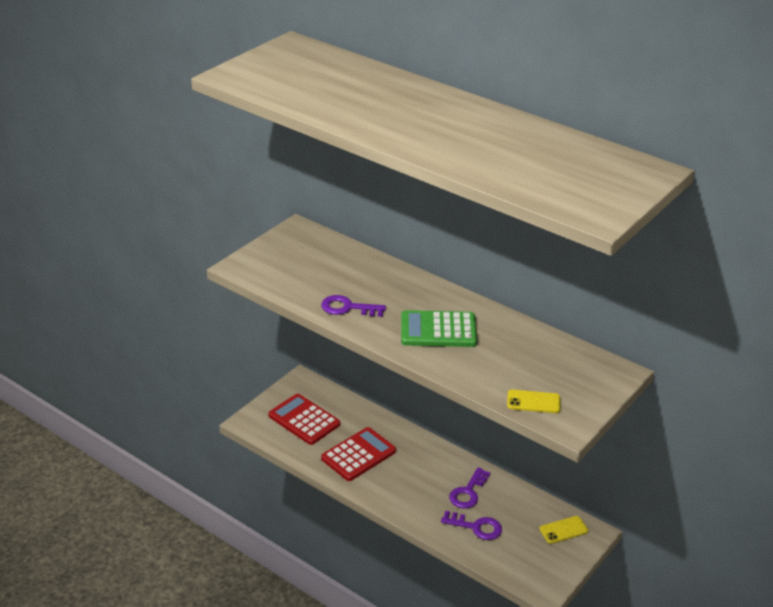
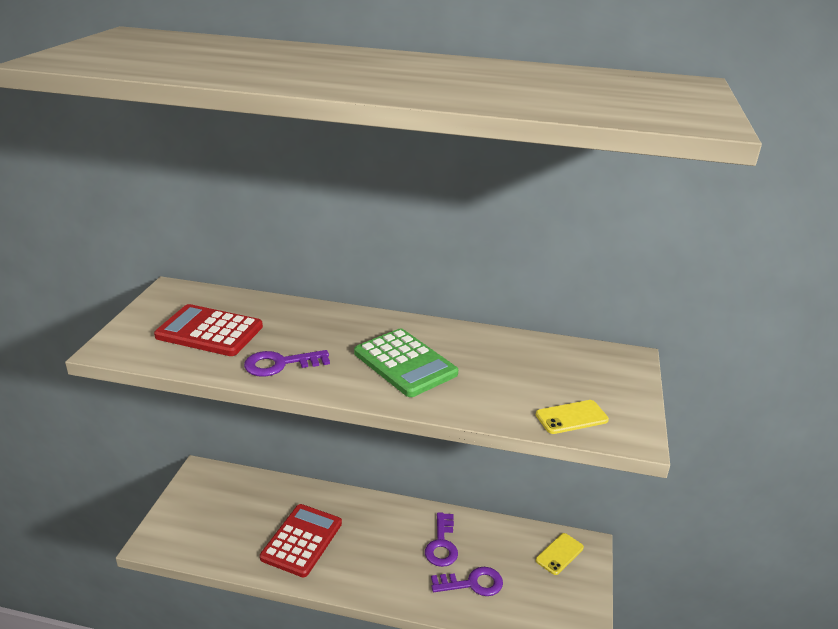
camera: 25 degrees left, 5 degrees down
red calculator [268,394,340,445] -> red calculator moved to [154,304,263,356]
green calculator [401,310,477,347] -> green calculator turned 105 degrees counterclockwise [354,329,458,397]

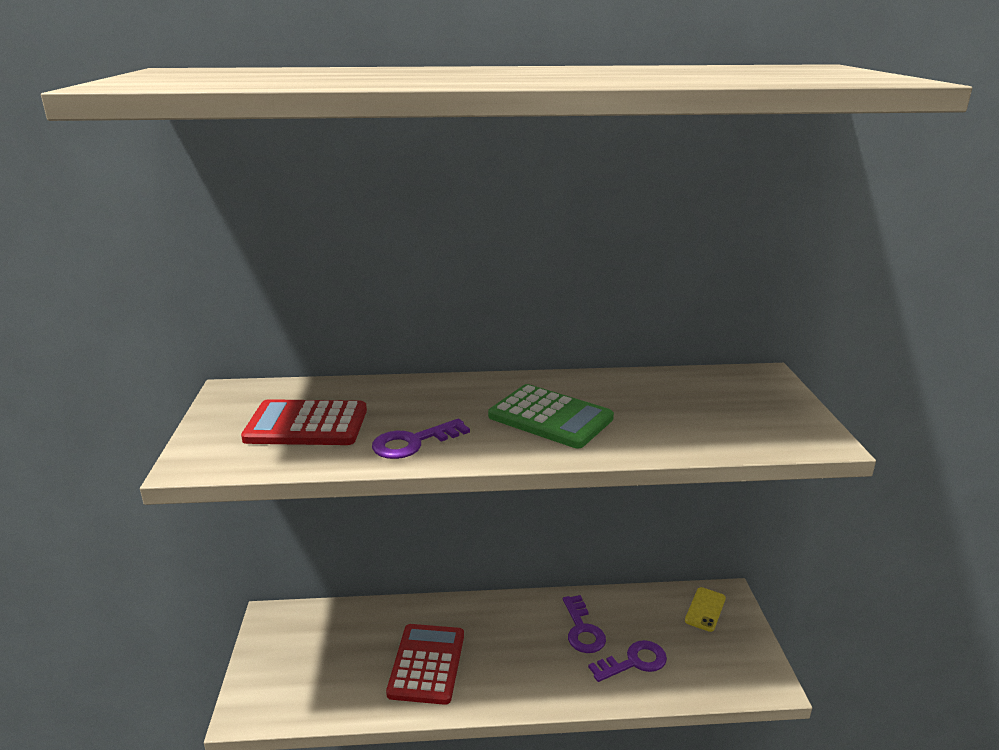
camera: 15 degrees left, 5 degrees down
yellow phone [536,400,609,434] -> none

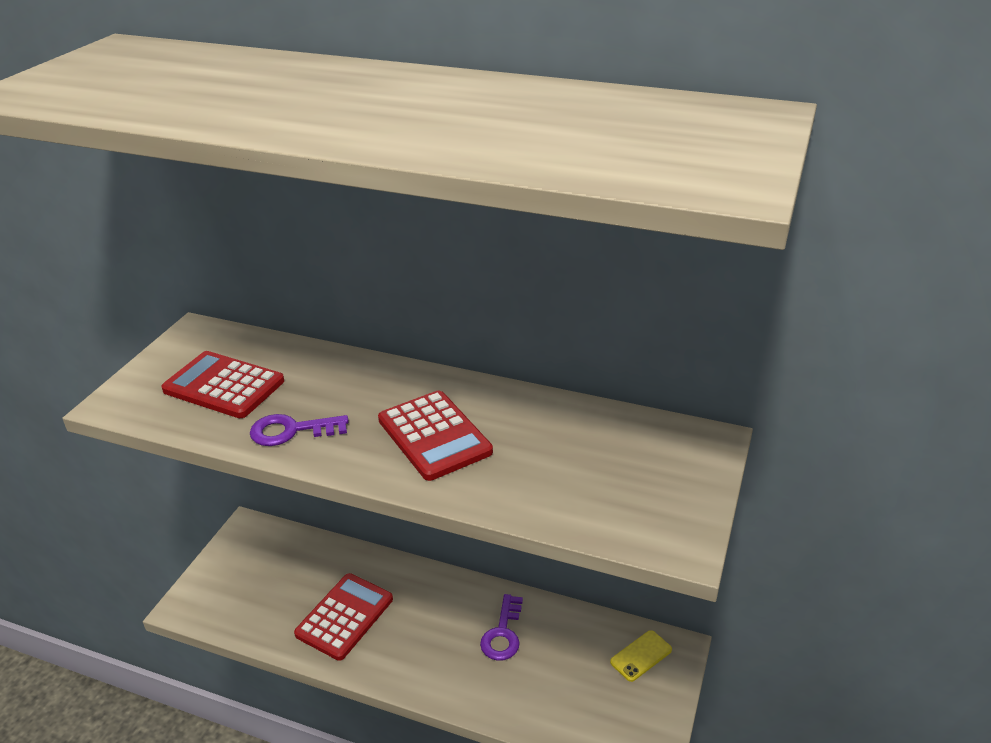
camera: 25 degrees right, 10 degrees up
green calculator [488,384,614,448] -> red calculator [378,391,493,481]
purple key [588,640,667,682] -> none

